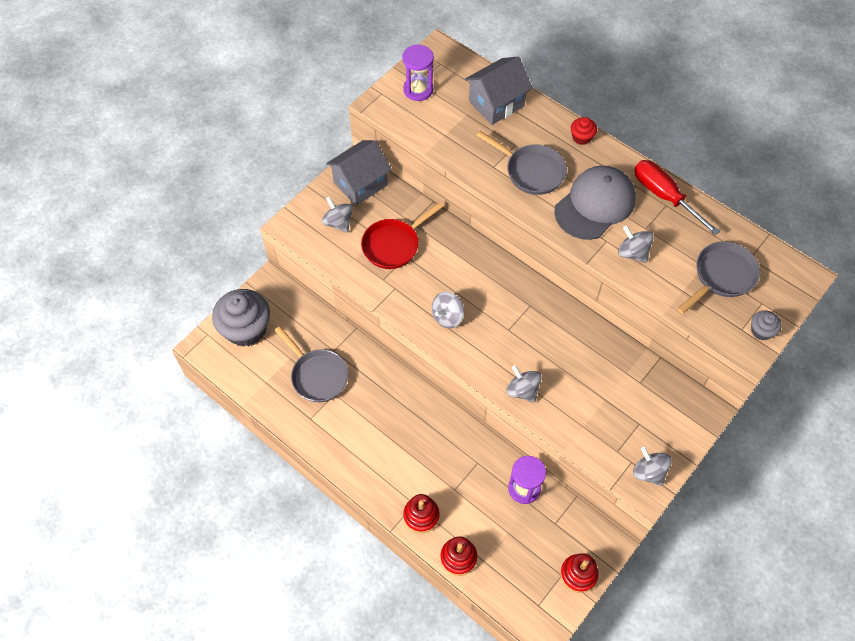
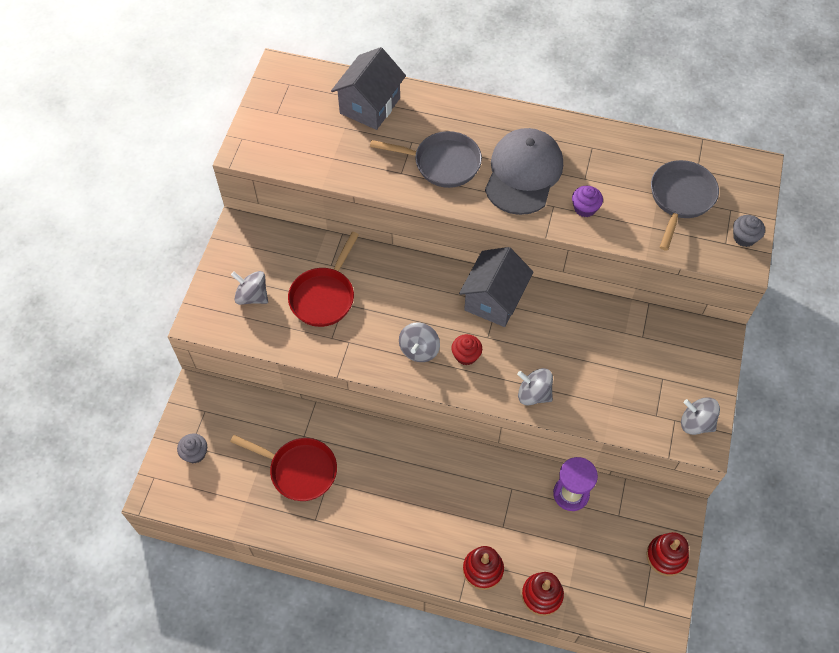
camera: 25 degrees left, 0 degrees up
grey cupcake [212,289,270,347] -> grey cupcake [177,433,207,463], size x0.45
grey pan [274,326,349,402] -> red pan [230,435,337,501]
grey house [326,140,392,206] -> grey house moved to [459,247,533,327]
purple hourglass [402,44,434,101] -> none
red cupcake [571,117,597,145] -> red cupcake moved to [451,334,482,365]
grey spinning top [618,225,654,263] -> purple cupcake [572,186,603,217]
red screwdriver [634,160,720,235] -> none

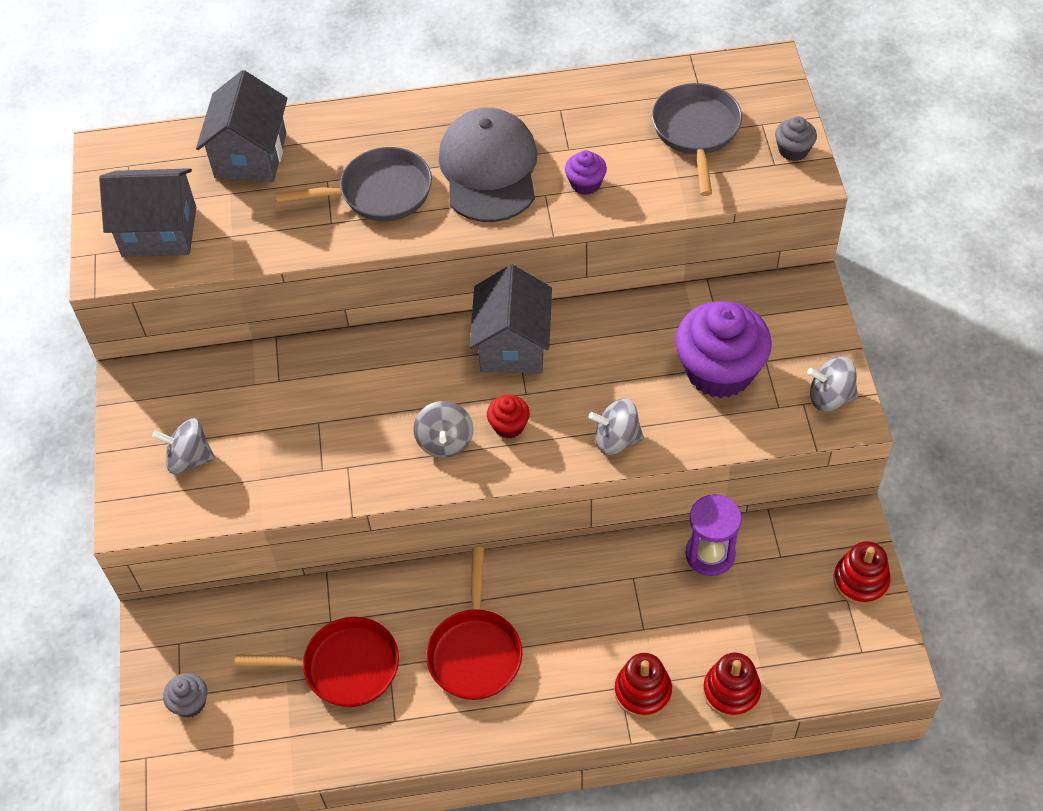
camera: 20 degrees left, 5 degrees down
red pan [288,232,359,327] -> red pan moved to [426,547,522,700]
none -> grey house [99,168,196,257]
none -> purple cupcake [675,301,772,398]

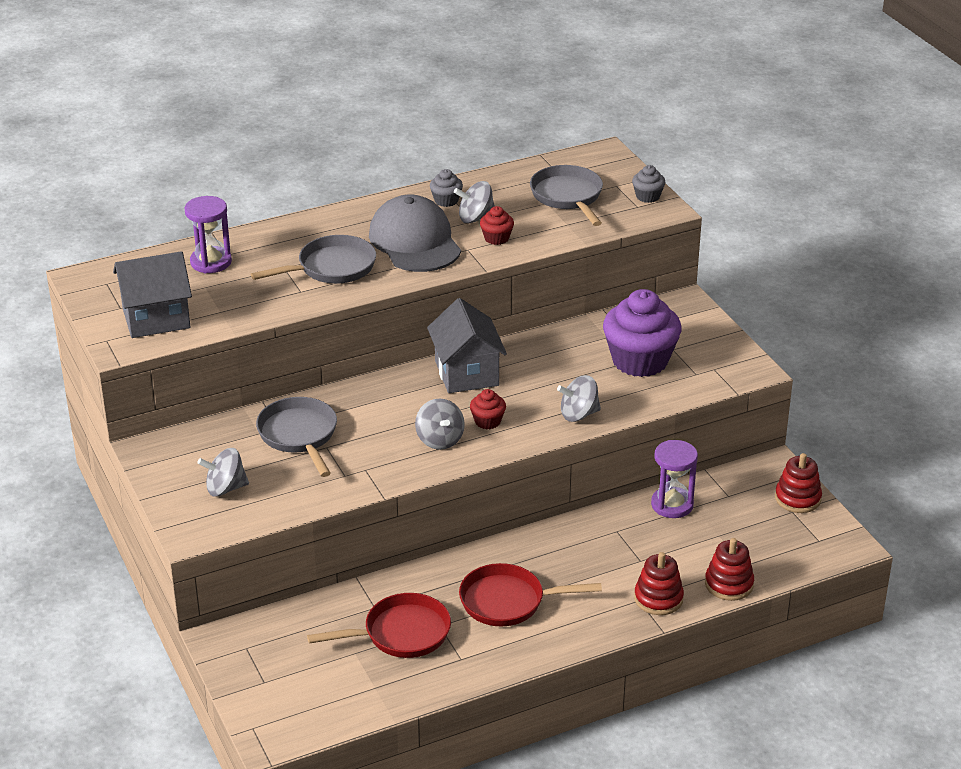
camera: 20 degrees left, 20 degrees down
grey cupcake [163,673,207,718] -> grey cupcake moved to [430,169,463,207]
grey house [196,70,287,182] -> purple hourglass [185,196,232,273]
red pan [426,547,522,700] -> red pan turned 105 degrees clockwise [459,563,602,626]
purple cupcake [565,150,607,195] -> red cupcake [480,206,514,245]
grey spinning top [807,356,858,411] -> grey spinning top moved to [454,181,495,223]
none -> grey pan [256,397,337,477]

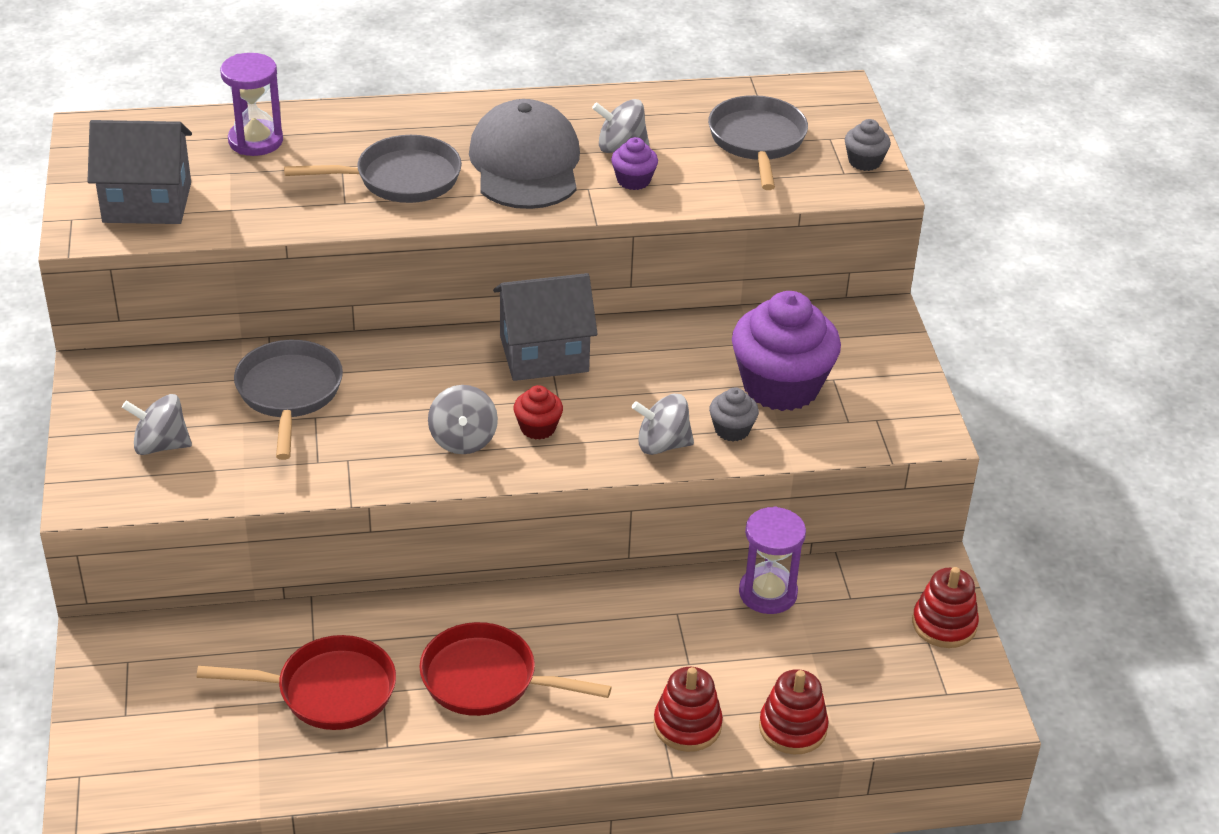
camera: 15 degrees right, 5 degrees up
grey house [427,298,507,393] -> grey house turned 75 degrees clockwise [493,273,598,381]
grey cupcake [430,169,463,207] -> grey cupcake moved to [709,387,759,441]
red cupcake [480,206,514,245] -> purple cupcake [611,137,658,190]

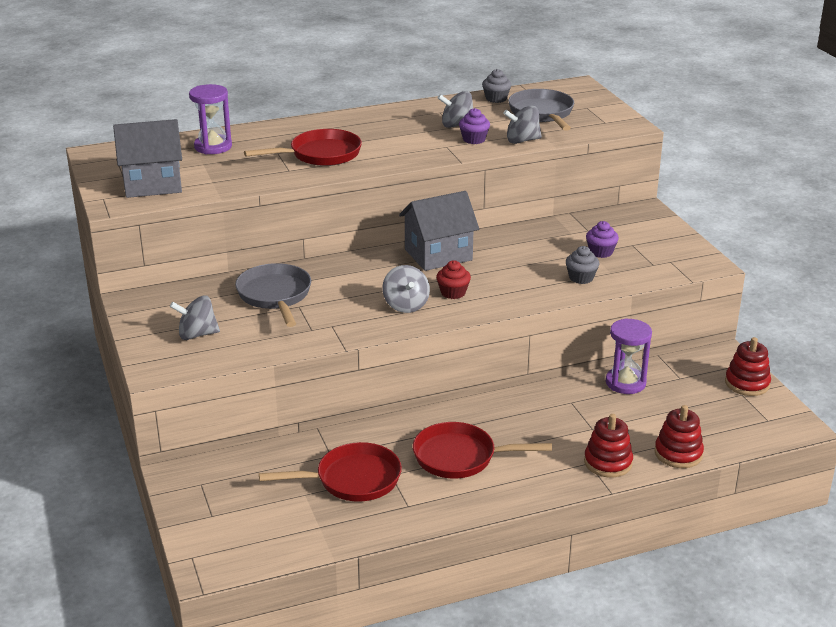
camera: 10 degrees left, 10 degrees down
grey pan [284,135,462,203] -> red pan [244,129,362,166]
grey cap [469,99,580,209] -> none
grey spinning top [632,394,694,455] -> grey spinning top moved to [503,105,542,144]
purple cupcake [732,291,841,411] -> purple cupcake [586,221,619,258], size x0.45
grey cupcake [845,119,891,171] -> grey cupcake moved to [482,69,511,103]

